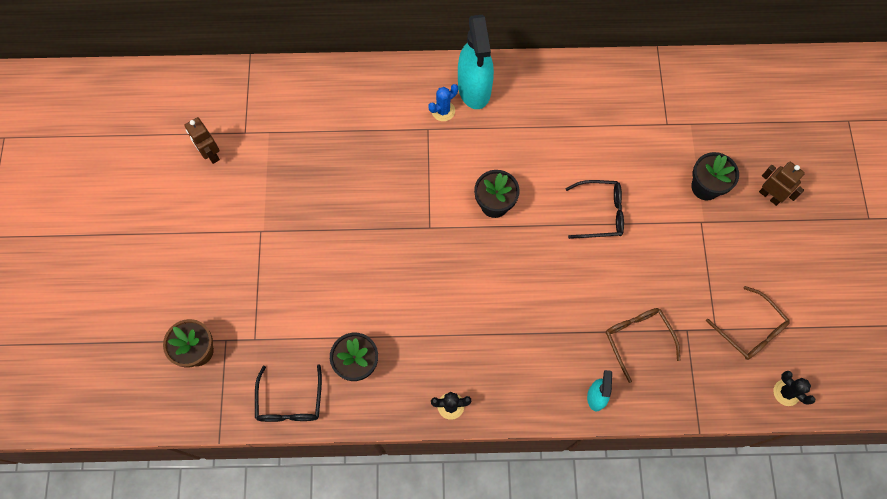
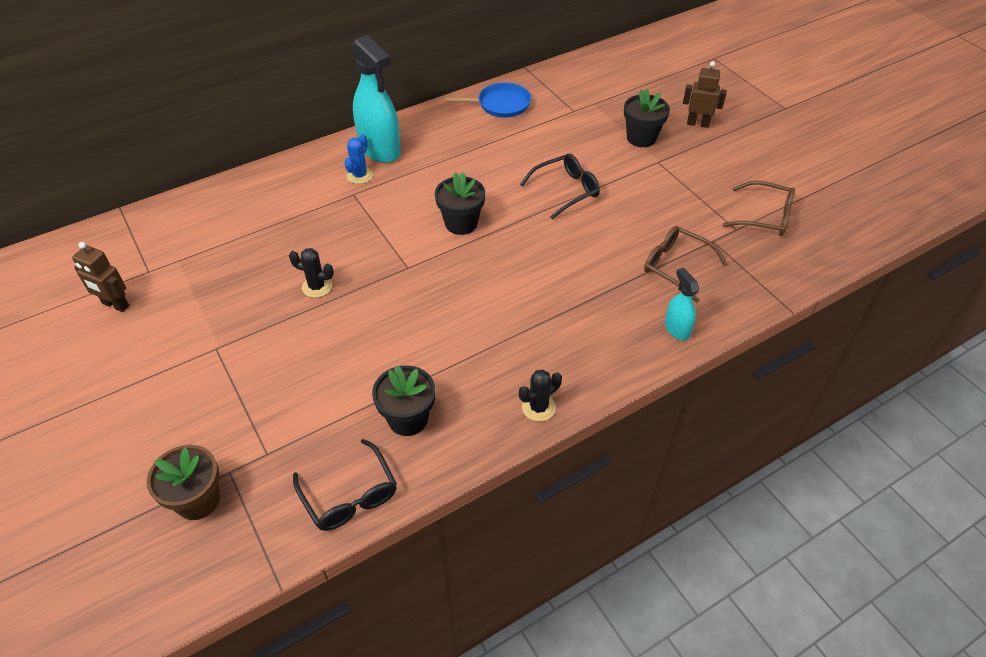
camera: 30 degrees left, 20 degrees down
black cactus [773,371,815,406] -> black cactus moved to [289,248,334,298]
none -> blue pan [445,82,531,117]

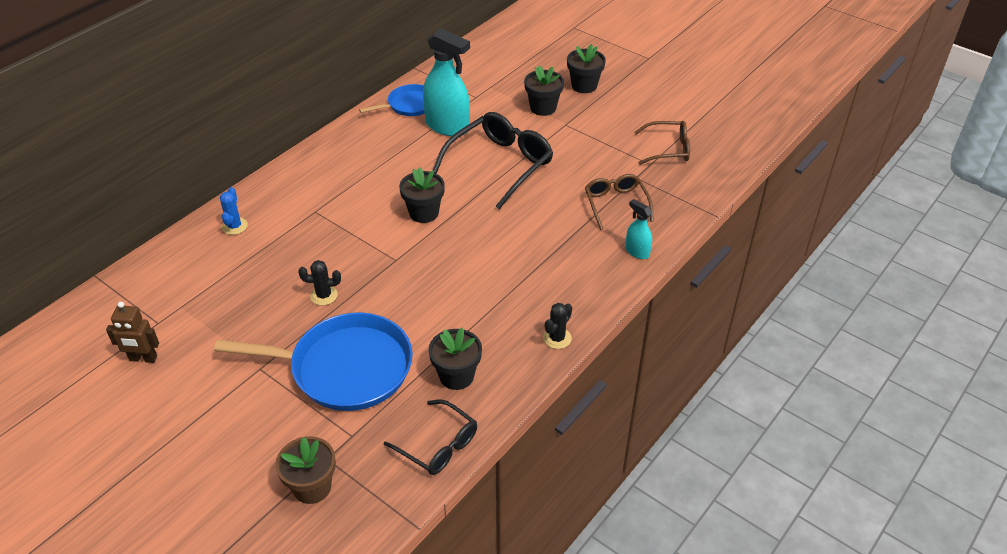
camera: 20 degrees left, 5 degrees down
blue cactus [344,134,373,184] -> blue cactus moved to [220,187,248,235]
turquoise spray bottle [351,35,401,163] -> turquoise spray bottle moved to [423,28,470,136]
black glasses [520,154,600,219] -> black glasses [432,112,553,209], size x1.67
brown glasses [644,226,727,303] -> brown glasses turned 60 degrees clockwise [585,174,654,230]
brown robot [683,61,727,128] -> black flower pot [567,44,606,93]
none -> blue pan [214,313,413,411]

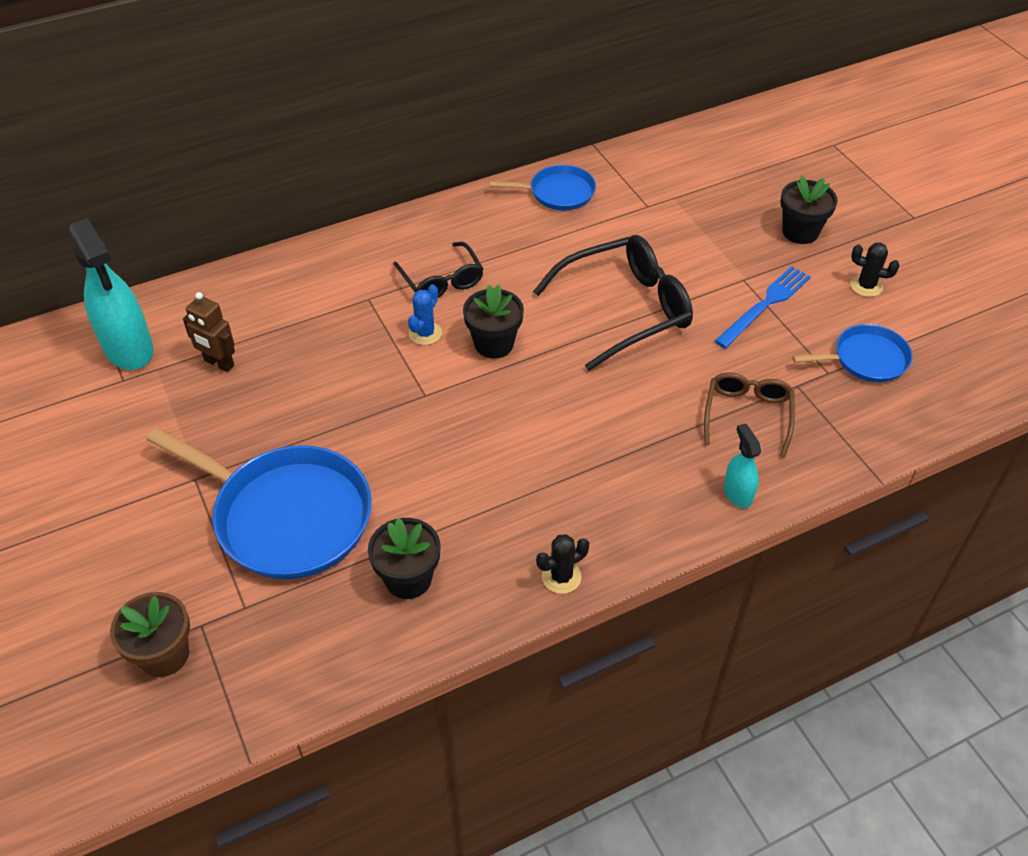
camera: 25 degrees right, 5 degrees up
brown robot [106,302,159,363] -> brown robot moved to [183,292,235,372]
blue cactus [220,187,248,235] -> blue cactus moved to [408,284,442,345]
black cactus [298,260,341,305] -> black cactus moved to [850,242,899,297]
black glasses [384,399,477,475] -> black glasses moved to [393,242,484,298]
turquoise spray bottle [423,28,470,136] -> turquoise spray bottle moved to [69,218,153,370]
black flower pot [524,65,564,116] -> none
brown glasses [634,121,690,165] -> blue pan [792,324,913,383]
none -> blue fork [715,266,811,348]

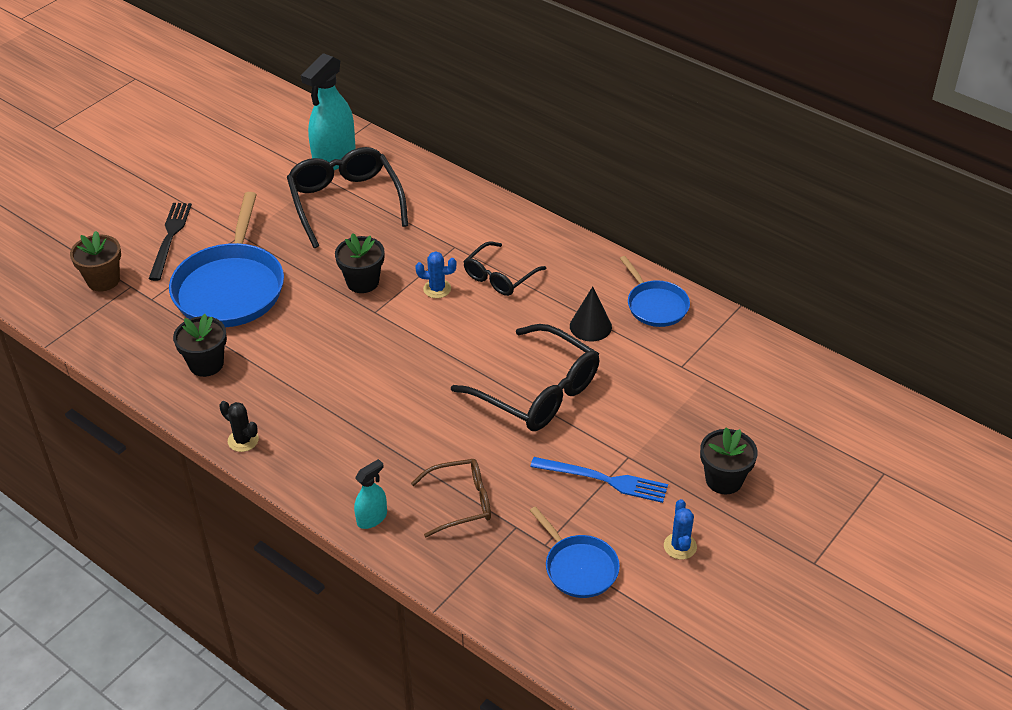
camera: 65 degrees right, 5 degrees down
brown robot [183,292,235,372] -> black glasses [287,147,408,248]
black flower pot [463,285,524,358] -> black flower pot moved to [335,233,384,293]
black cactus [850,242,899,297] -> blue cactus [664,499,697,560]
none -> black fork [149,203,192,281]
none -> black cone [570,287,612,341]

